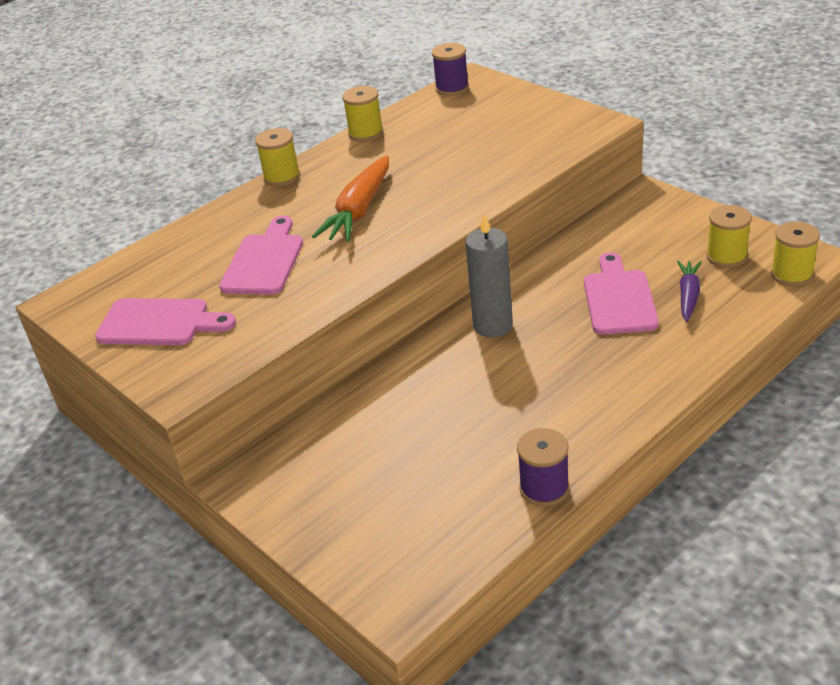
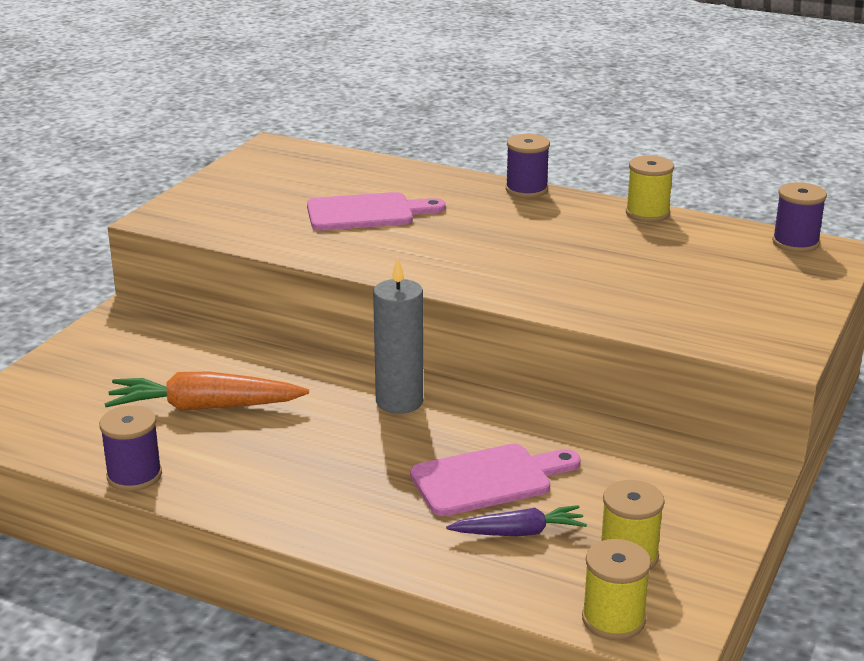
camera: 65 degrees right, 10 degrees down
pink cutting board [95,298,236,345] -> none
yellow spool [255,128,300,187] -> purple spool [506,134,550,198]
orange carrot [312,155,389,242] -> orange carrot moved to [104,372,309,411]

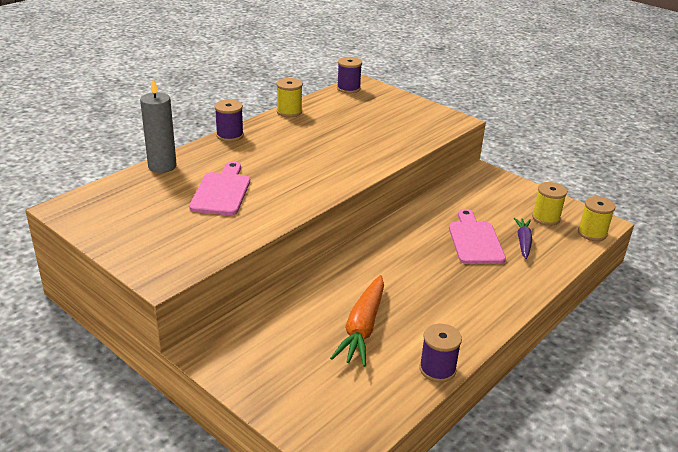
camera: 75 degrees left, 5 degrees up
grey candle [373,258,423,414] -> grey candle moved to [140,79,177,173]

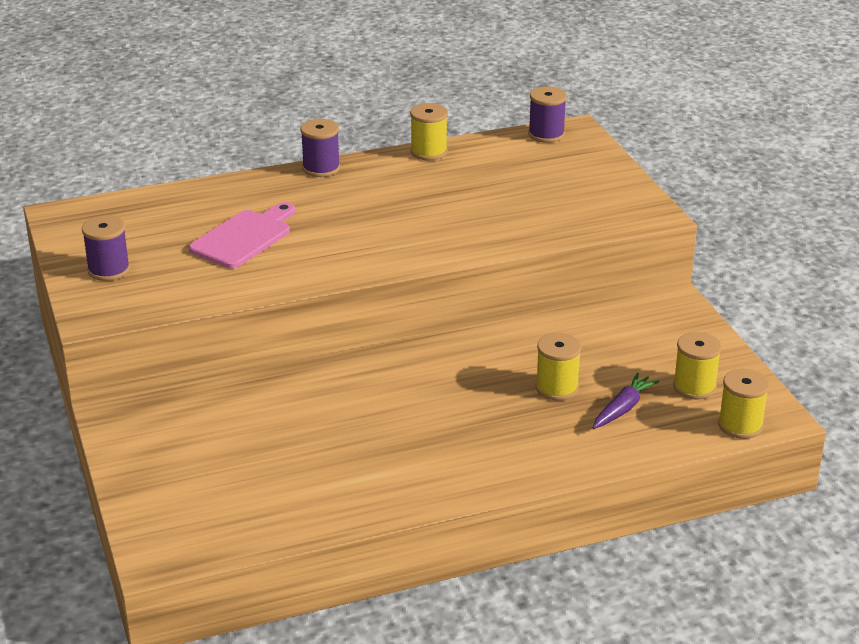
camera: 30 degrees right, 0 degrees up
grey candle [140,79,177,173] -> none
orange carrot [330,275,384,367] -> none
purple spool [419,323,462,382] -> purple spool moved to [82,215,130,281]
pink cutting board [449,209,506,264] -> yellow spool [535,333,581,401]

